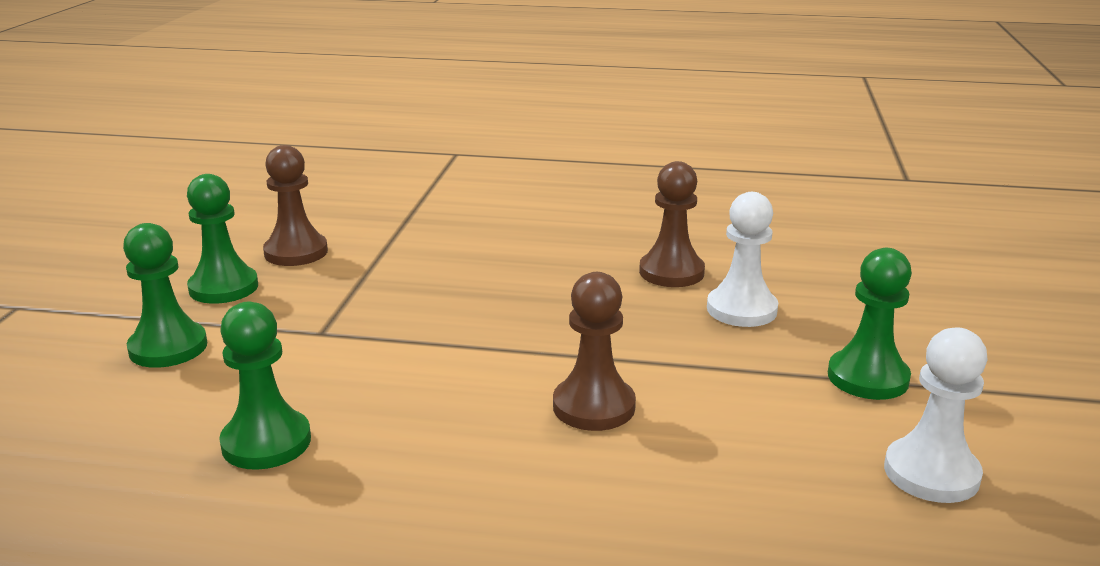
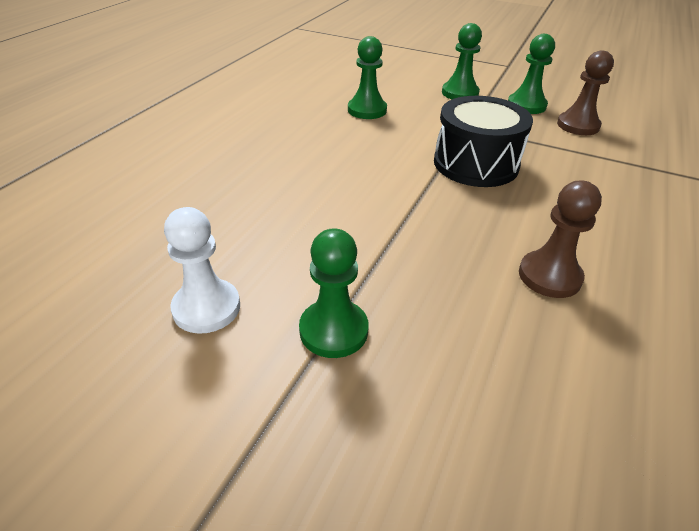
camera: 105 degrees right, 15 degrees up
brown pawn [553,272,636,431] -> none
white pawn [707,192,778,327] -> none
none -> black drum [434,96,533,187]

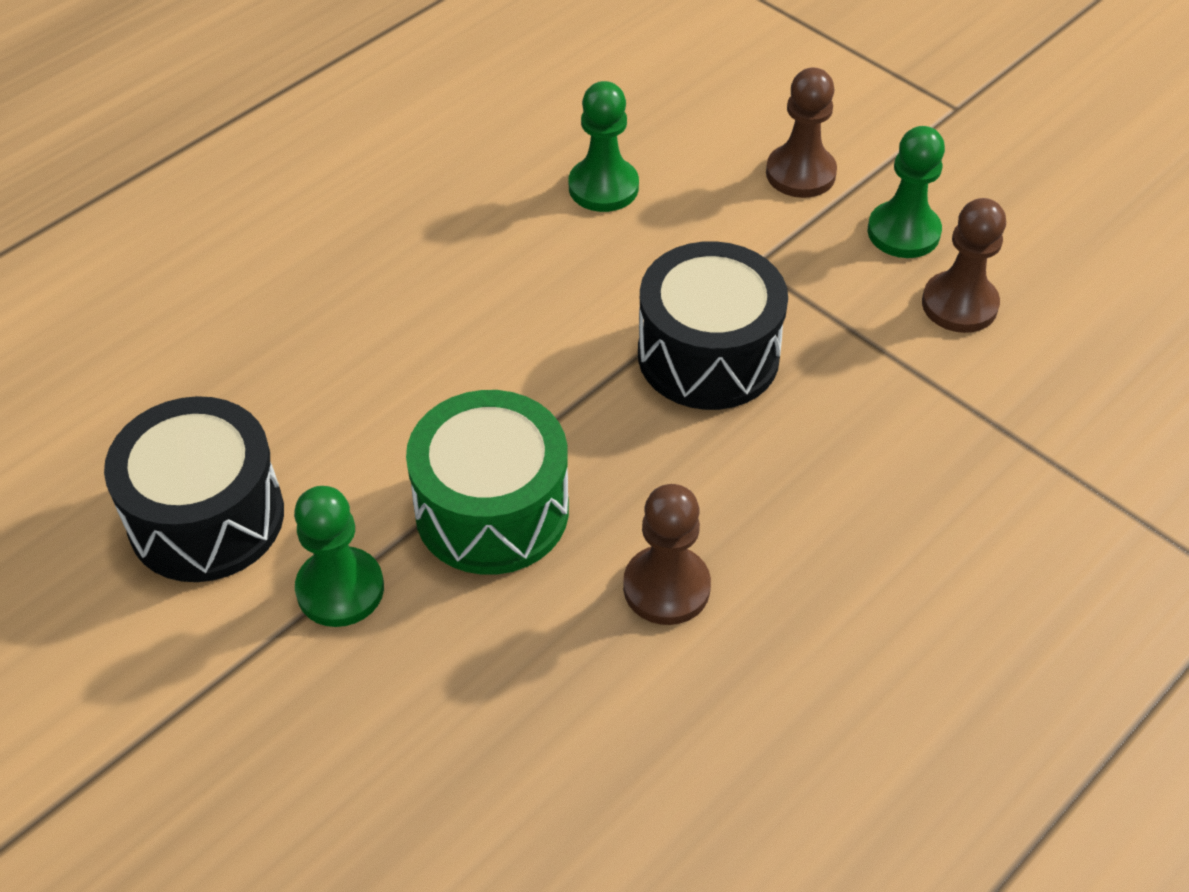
camera: 20 degrees right, 10 degrees up
white pawn [164,207,240,334] -> black drum [104,396,284,582]
green pawn [442,23,482,99] -> brown pawn [766,68,837,198]
none -> green drum [406,390,569,575]

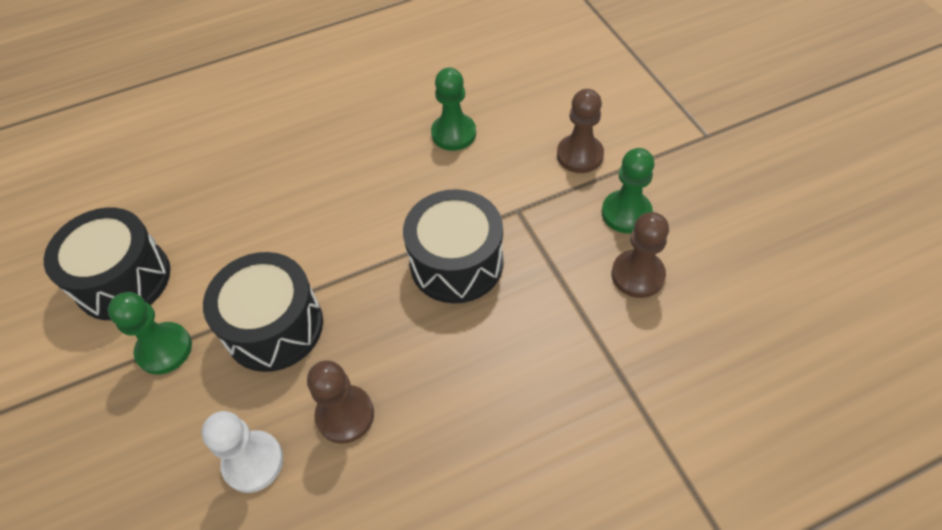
camera: 25 degrees right, 5 degrees up
green drum [406,390,569,575] -> black drum [203,252,323,372]
none -> white pawn [202,411,283,493]

